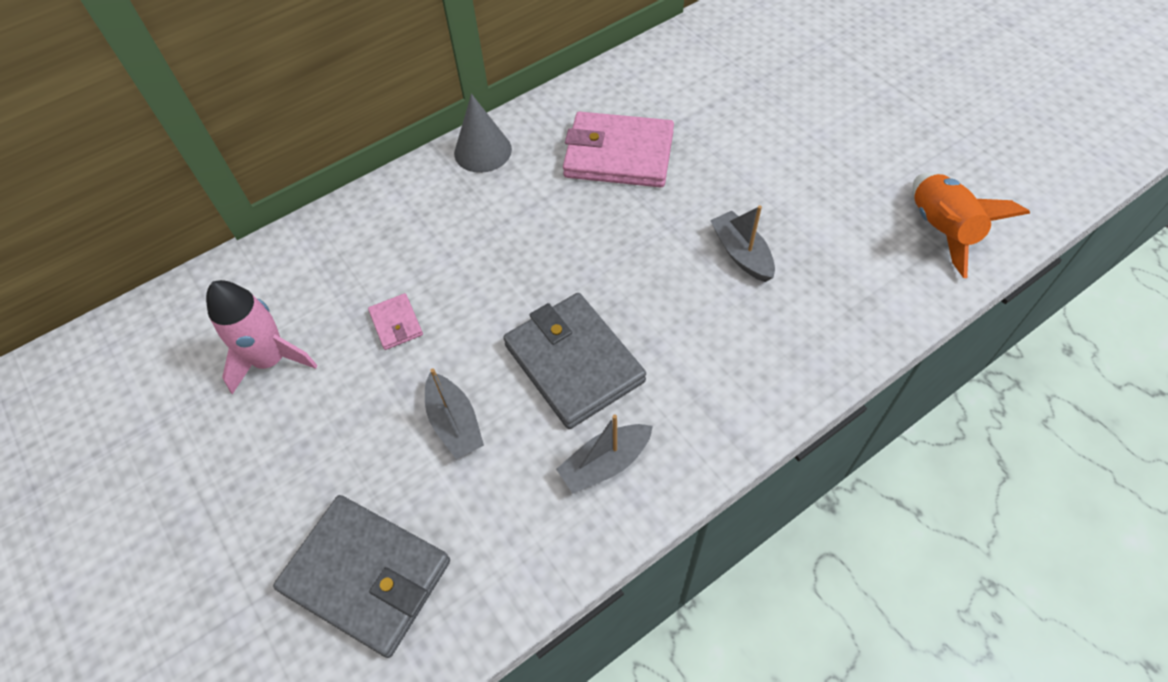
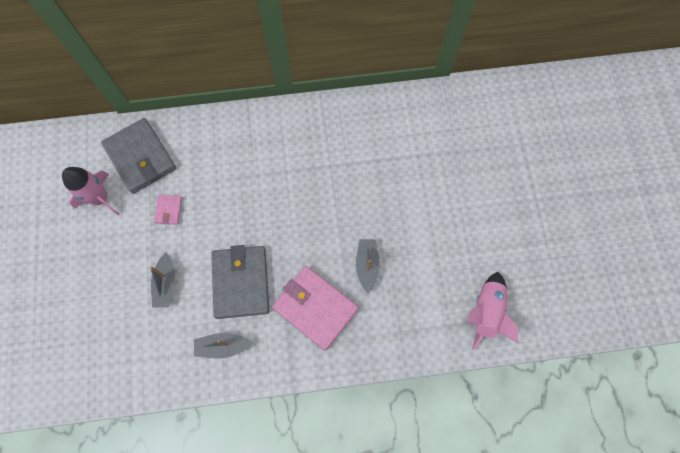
camera: 25 degrees right, 15 degrees up
grey wallet [273,495,450,658] -> grey wallet moved to [101,118,176,194]
grey cone [454,94,512,173] -> none
pink wallet [563,112,674,187] -> pink wallet moved to [272,266,359,351]
orange rocket [913,173,1030,278] -> pink rocket [467,272,518,350]

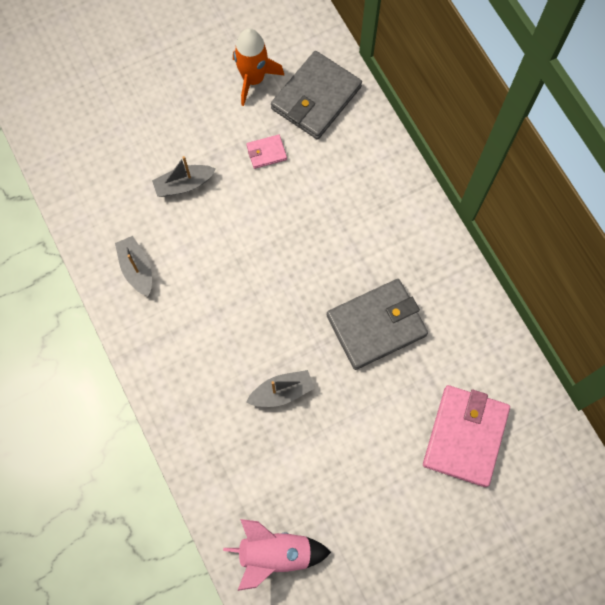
camera: 70 degrees right, 0 degrees up
pink rocket [62,167,120,216] -> orange rocket [233,28,284,106]
grey wallet [211,245,269,319] -> grey wallet moved to [327,279,428,370]
pink wallet [272,266,359,351] -> pink wallet moved to [423,385,510,487]

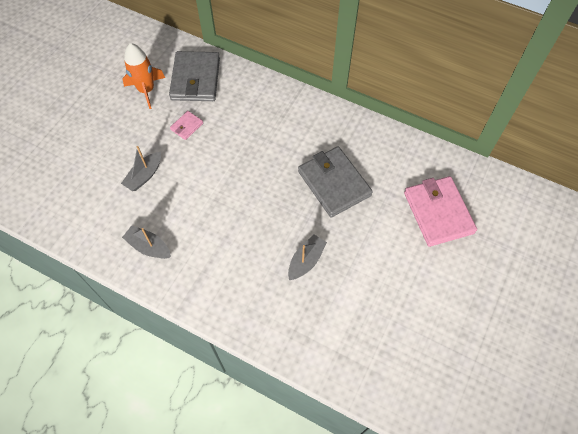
camera: 35 degrees left, 10 degrees down
pink rocket [223,519,331,591] -> none
grey wallet [327,279,428,370] -> grey wallet turned 60 degrees counterclockwise [298,147,373,217]

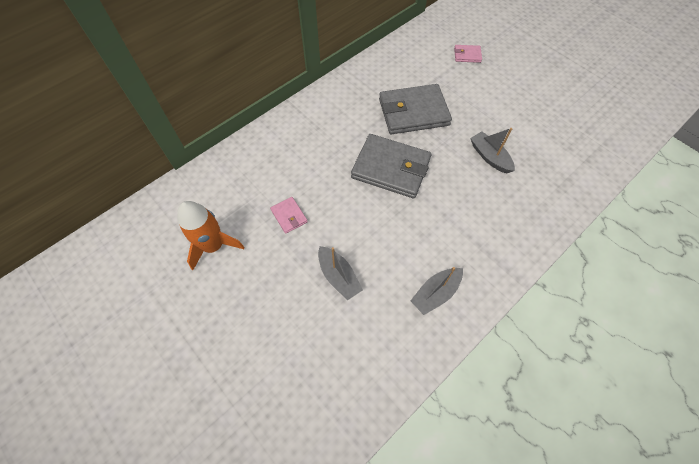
camera: 70 degrees left, 0 degrees up
grey wallet [169,51,220,101] -> grey wallet moved to [351,134,431,198]
pink wallet [404,176,477,247] -> pink wallet [454,45,482,63], size x0.45

